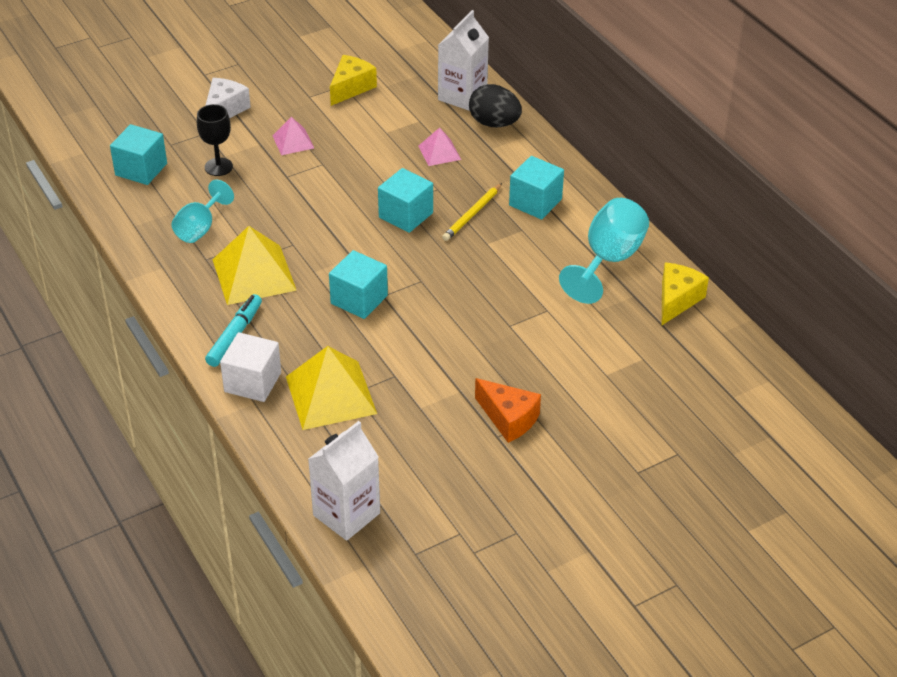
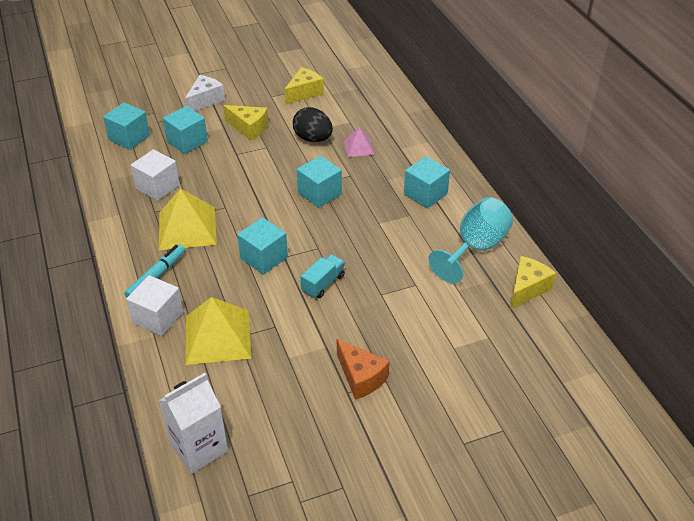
camera: 10 degrees right, 0 degrees up
turquoise goblet [171,180,234,243] -> white cube [131,149,180,201]
black goblet [197,104,233,176] -> turquoise cube [163,106,208,154]
pink pyramid [272,117,314,155] -> yellow cheese [223,105,268,141]
white carton [438,10,489,111] -> none
yellow pencil [442,183,502,241] -> none
black egg [469,84,522,128] -> black egg moved to [293,107,333,142]
none -> turquoise truck [300,254,345,298]

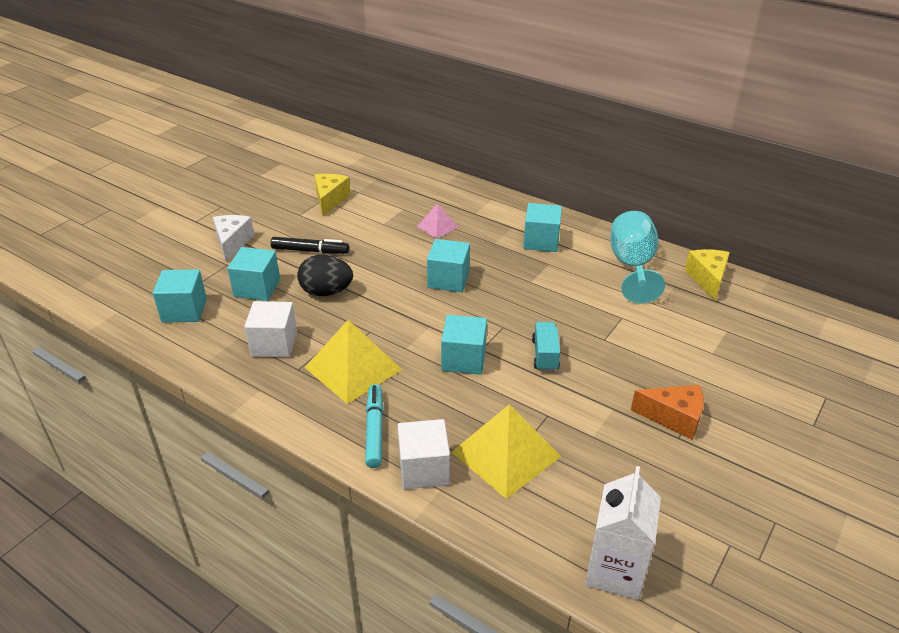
camera: 35 degrees left, 5 degrees down
yellow cheese [223,105,268,141] -> black marker [271,237,349,254]
black egg [293,107,333,142] -> black egg moved to [297,255,353,296]

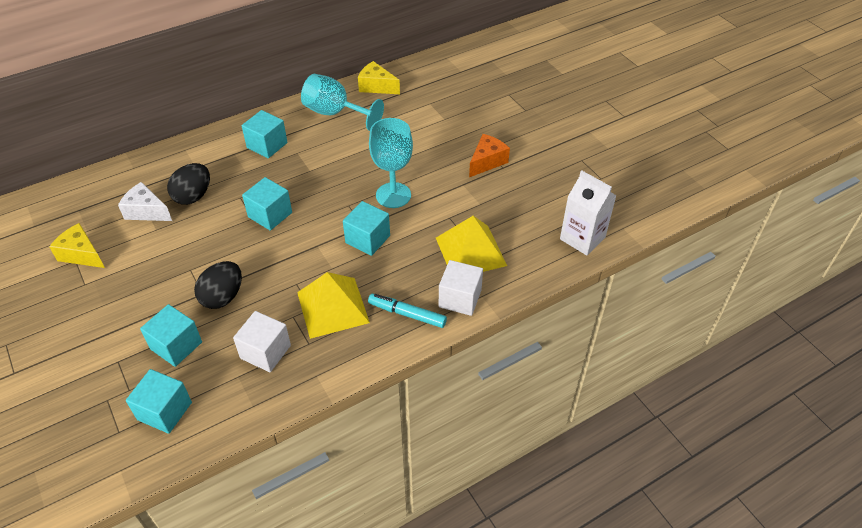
camera: 65 degrees left, 10 degrees up
white cheese [213,215,254,263] -> white cheese moved to [118,182,172,221]
black marker [271,237,349,254] -> none
pink pyramid [417,203,458,239] -> black egg [167,163,210,205]
turquoise truck [532,322,560,371] -> turquoise goblet [369,118,413,208]

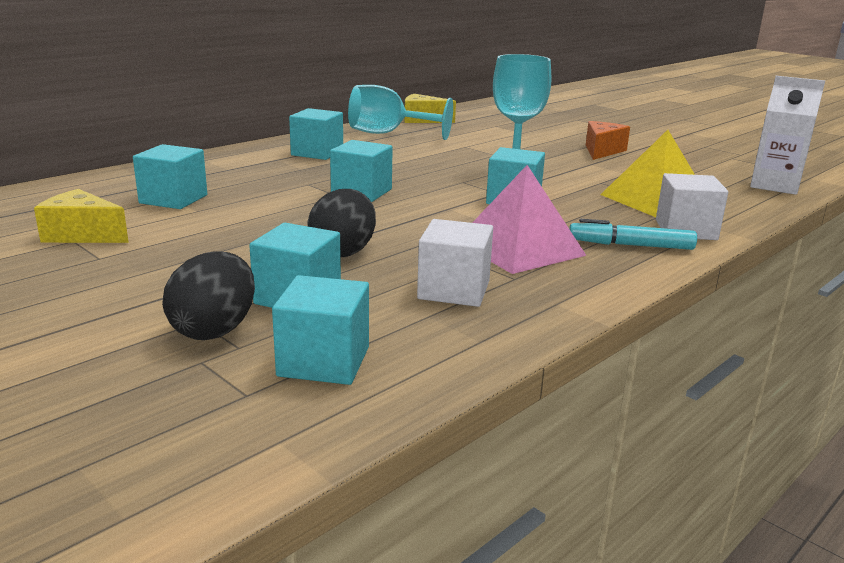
camera: 15 degrees left, 25 degrees down
white cheese [118,182,172,221] -> turquoise cube [133,144,207,209]
black egg [167,163,210,205] -> black egg moved to [162,251,255,340]
yellow pyramid [297,272,370,339] -> pink pyramid [472,165,587,274]

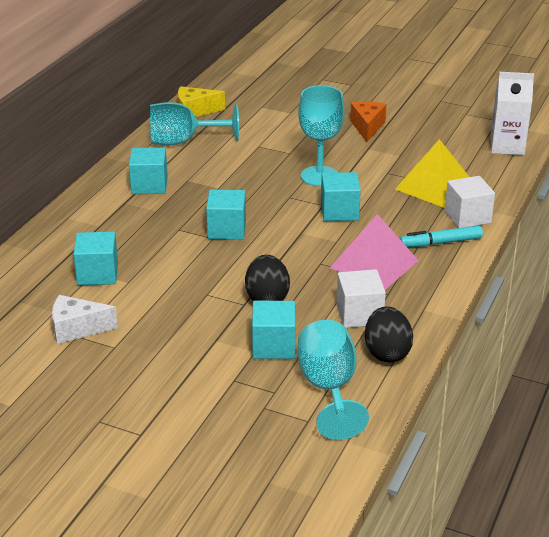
camera: 20 degrees left, 10 degrees up
yellow cheese [34,189,129,243] -> white cheese [52,295,118,344]
black egg [162,251,255,340] -> black egg moved to [365,307,413,363]
turquoise cube [272,275,369,385] -> turquoise goblet [298,320,369,440]

